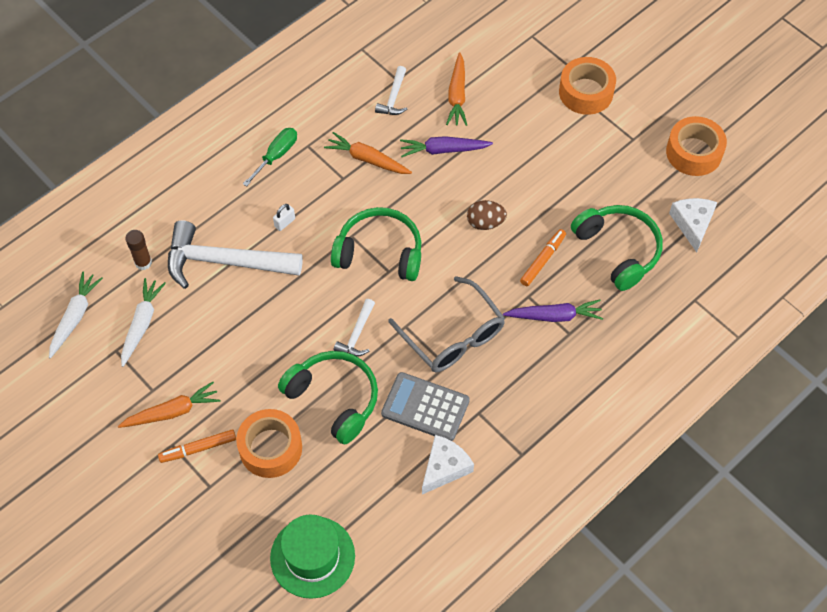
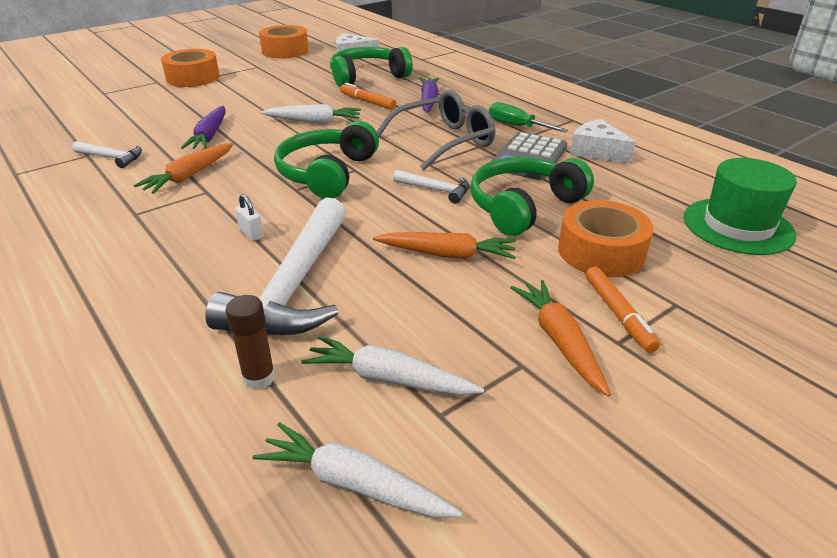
camera: 85 degrees left, 25 degrees down
green screwdriver [243,128,297,187] -> green screwdriver moved to [489,102,568,132]
orange carrot [446,52,467,126] -> orange carrot moved to [373,232,516,259]
brown egg [467,200,507,230] -> white carrot [261,104,361,123]

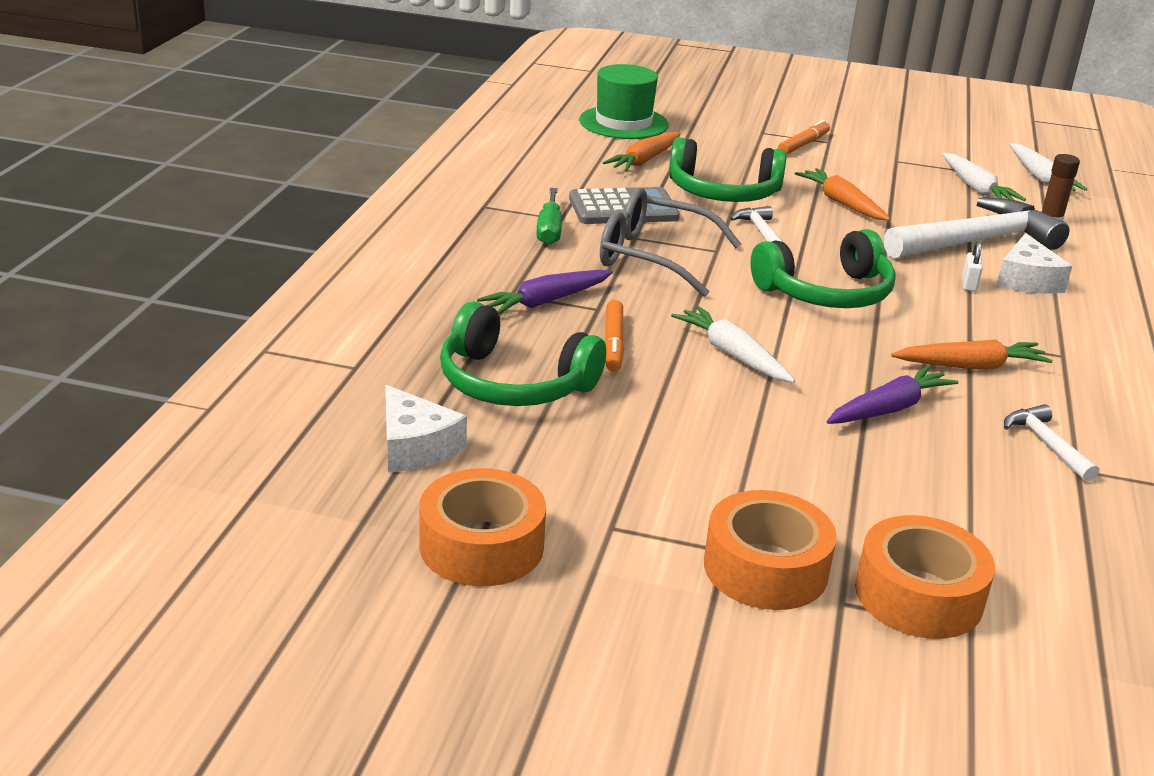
camera: 130 degrees left, 5 degrees down
orange carrot [510,280,611,397] -> orange carrot moved to [603,132,681,171]
orange tape [558,200,654,277] -> orange tape moved to [855,515,995,639]
white cheese [570,119,636,163] -> white cheese moved to [996,233,1072,294]

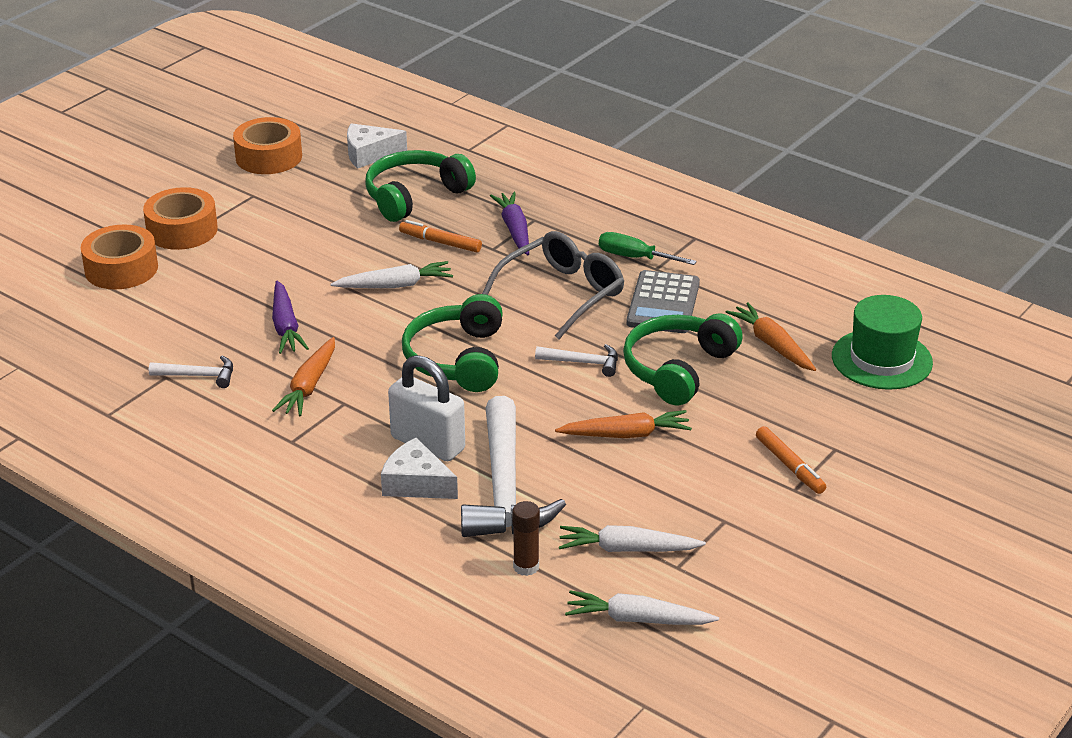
camera: 115 degrees right, 5 degrees up
white padlock [962,241,983,292] -> white padlock [388,355,465,461], size x2.41

